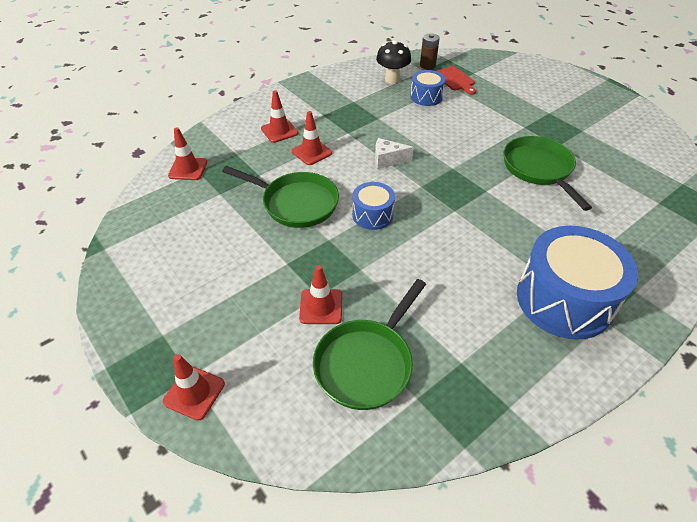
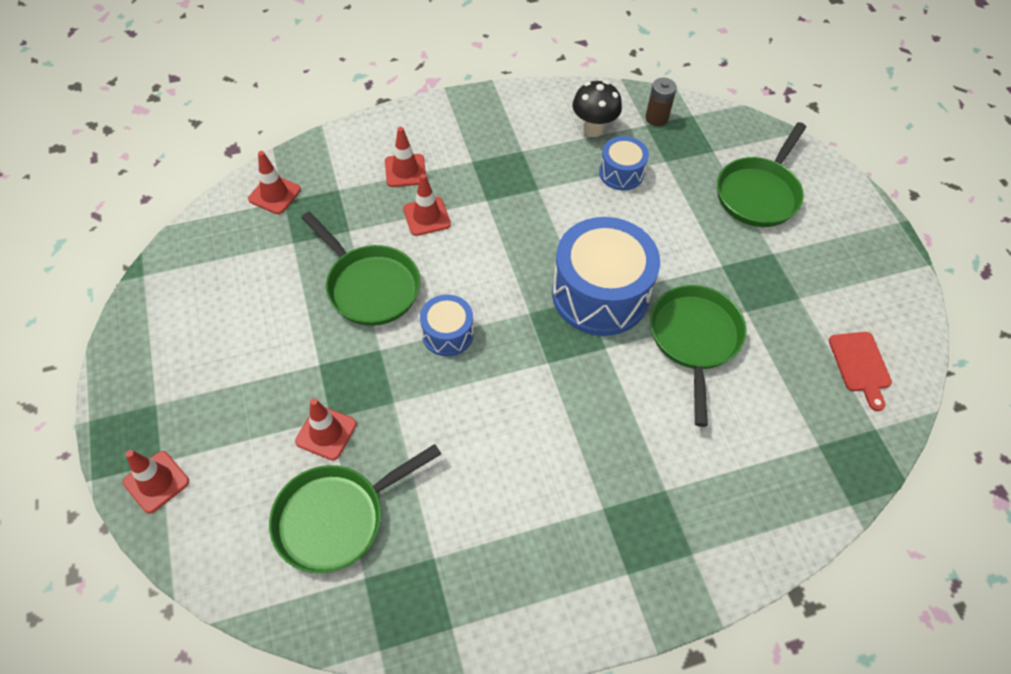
camera: 20 degrees right, 10 degrees up
white cheese [375,138,414,169] -> none
red cutting board [437,66,476,95] -> red cutting board moved to [829,332,892,411]
blue drum [517,226,638,340] -> blue drum moved to [552,217,660,336]
none -> green pan [717,122,806,227]

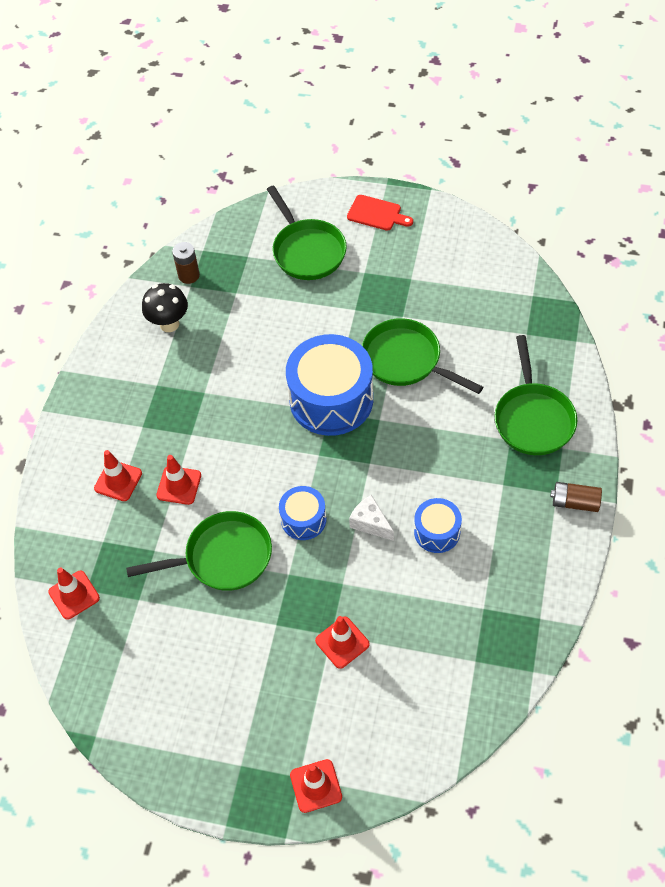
camera: 55 degrees left, 0 degrees up
green pan [269,444,441,573] -> green pan moved to [494,335,577,455]
blue drum [599,136,649,190] -> blue drum moved to [414,498,462,553]
red cutting board [829,332,892,411] -> red cutting board moved to [347,195,413,231]
none -> white cheese [349,495,394,541]
none -> brown battery [551,482,602,512]

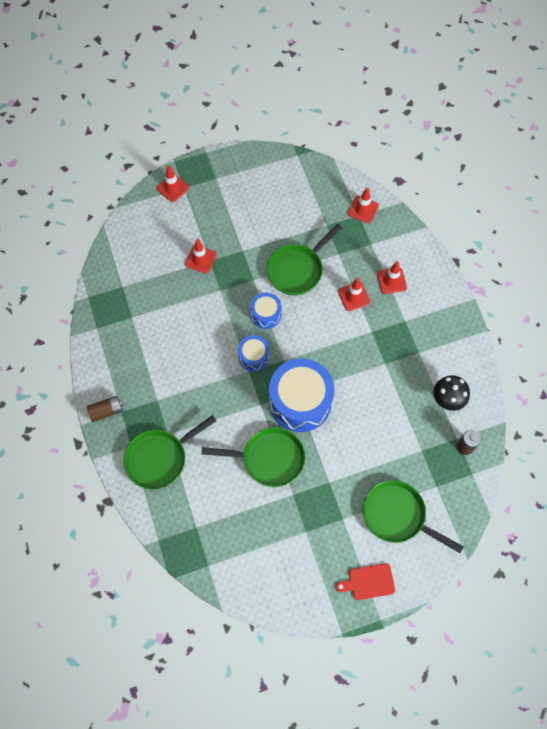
camera: 145 degrees right, 10 degrees up
white cheese [349,495,394,541] -> none
blue drum [414,498,462,553] -> blue drum moved to [238,335,270,372]
green pan [494,335,577,455] -> green pan turned 90 degrees counterclockwise [124,415,217,490]

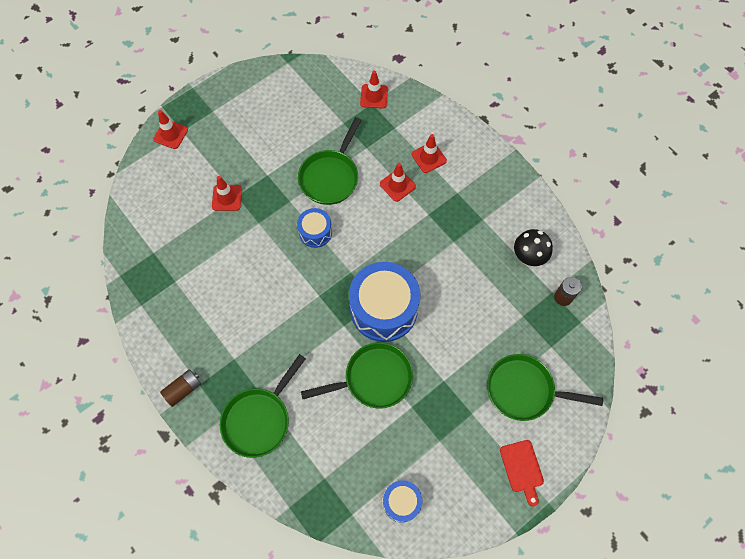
camera: 20 degrees left, 0 degrees up
blue drum [238,335,270,372] -> blue drum moved to [383,480,423,523]
red cutting board [336,563,395,600] -> red cutting board turned 75 degrees counterclockwise [500,440,544,506]

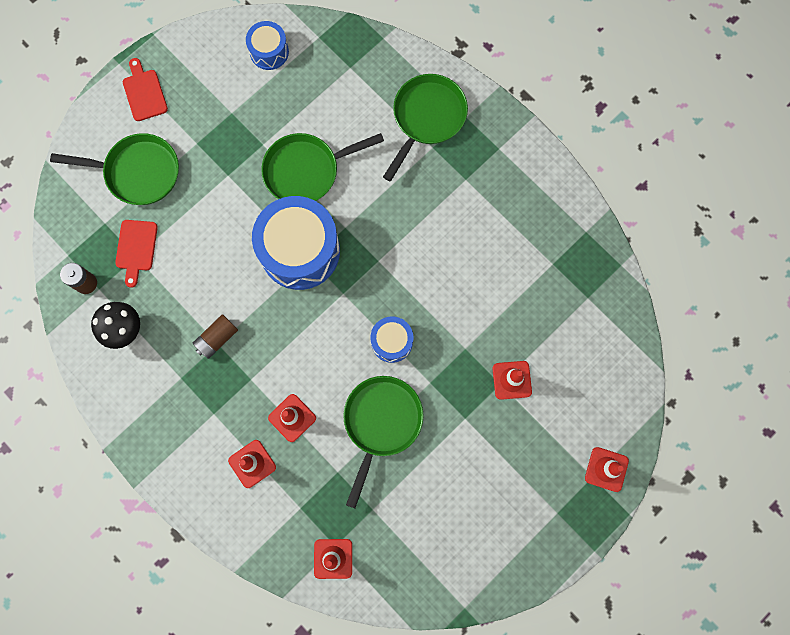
camera: 175 degrees right, 10 degrees up
brown battery [160,369,201,407] -> brown battery moved to [193,314,238,359]
none -> red cutting board [115,220,158,288]

